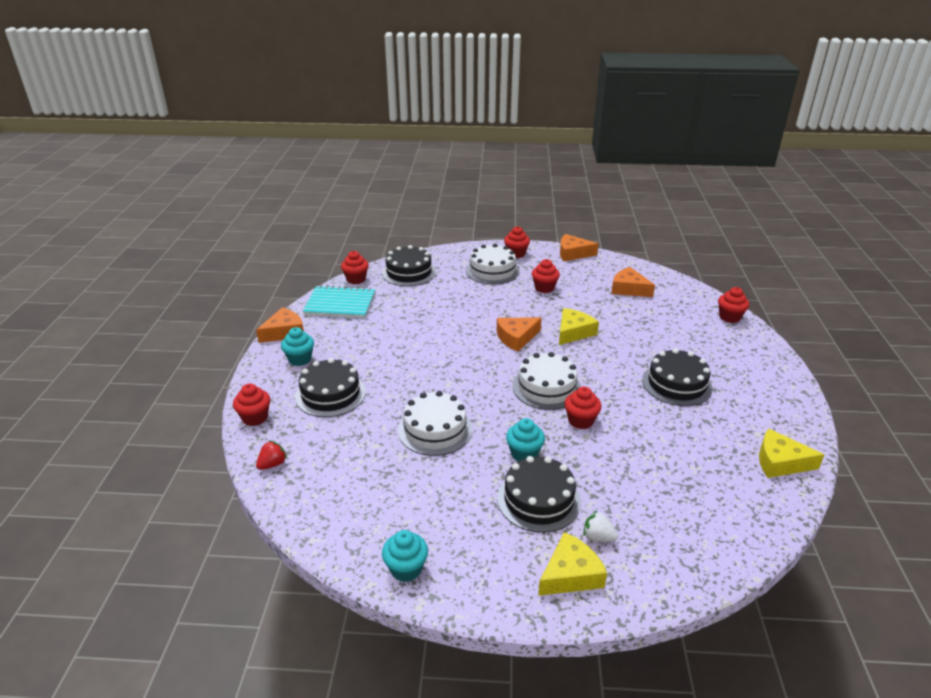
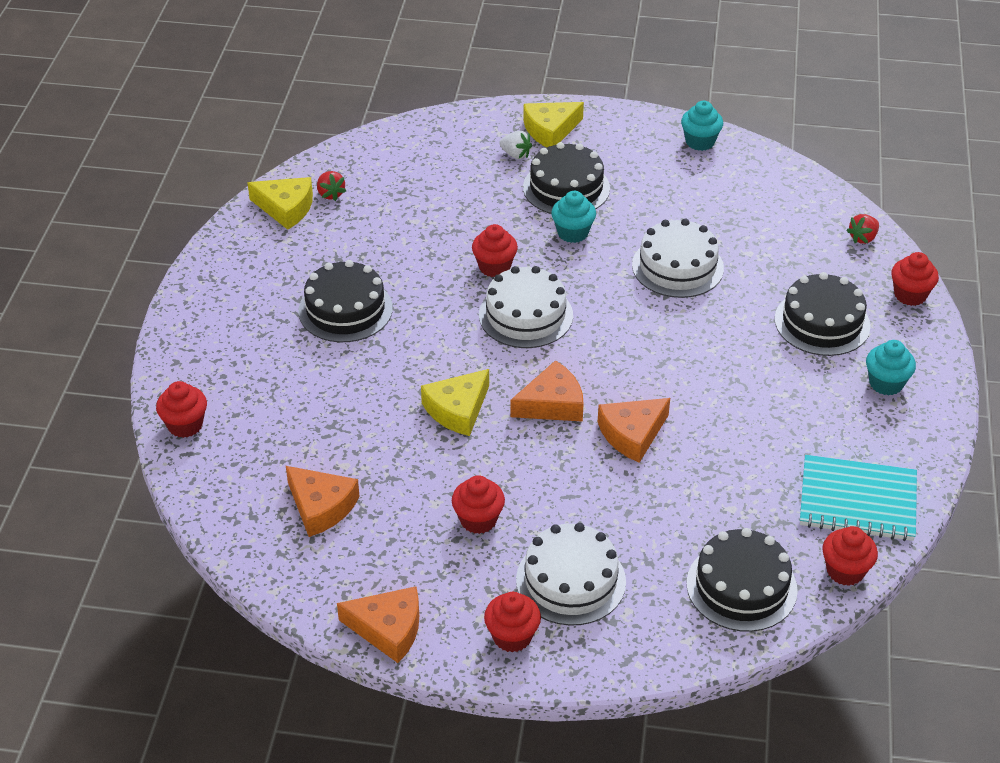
camera: 175 degrees left, 10 degrees up
orange cheese [256,307,304,343] -> orange cheese moved to [598,398,670,463]
none -> red strawberry [317,171,346,201]

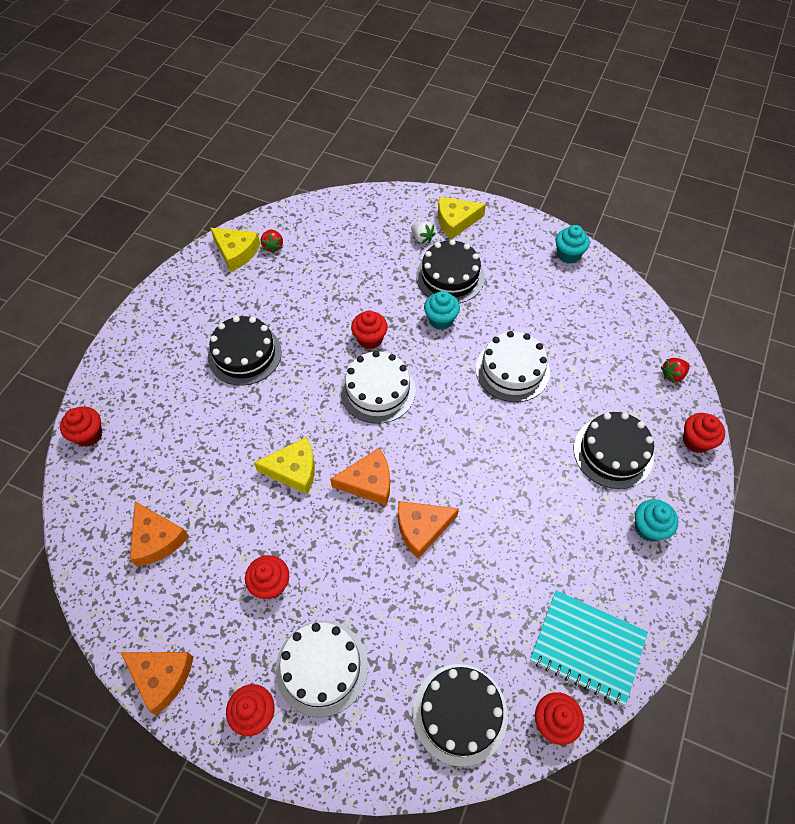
camera: 15 degrees right, 15 degrees up
yellow cheese [421,369,489,436] -> yellow cheese turned 150 degrees counterclockwise [254,437,315,494]

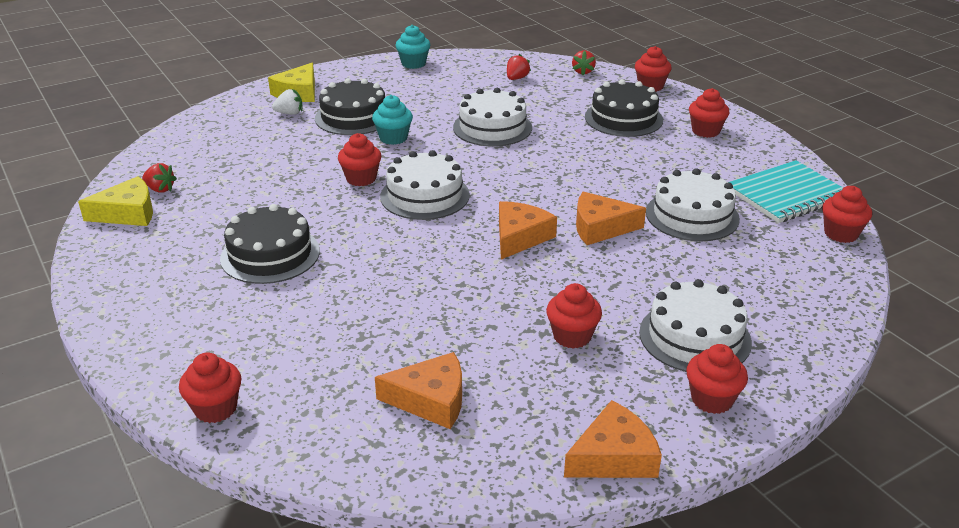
camera: 55 degrees left, 25 degrees down
yellow cheese [254,437,315,494] -> none
orange cheese [398,501,459,559] -> orange cheese turned 75 degrees clockwise [576,191,646,245]
black cake [413,664,508,767] -> none
turquoise cupcake [635,499,678,542] -> red cupcake [689,88,729,138]
none -> red strawberry [507,54,531,80]
none -> white cake [646,168,740,241]

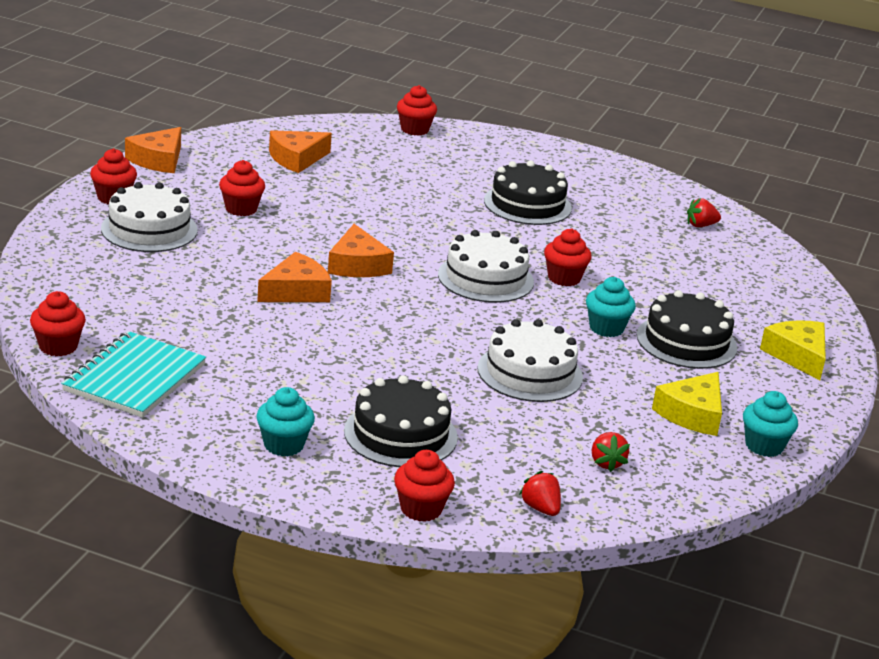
camera: 140 degrees right, 5 degrees down
yellow cheese [78,176,153,226] -> yellow cheese moved to [652,372,722,436]
white strawberry [272,89,302,115] -> none
white cake [646,168,740,241] -> none
red cupcake [689,88,729,138] -> turquoise cupcake [256,387,315,456]

